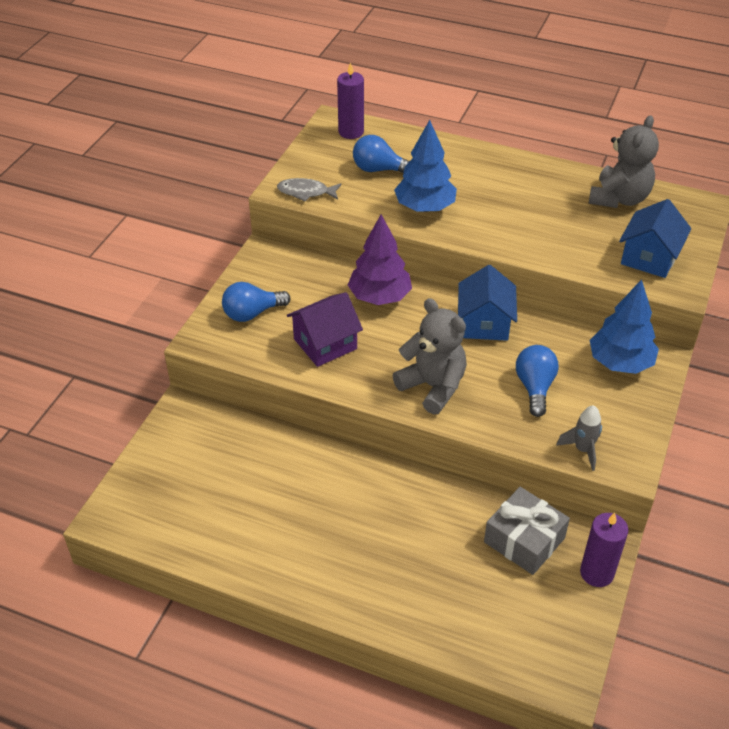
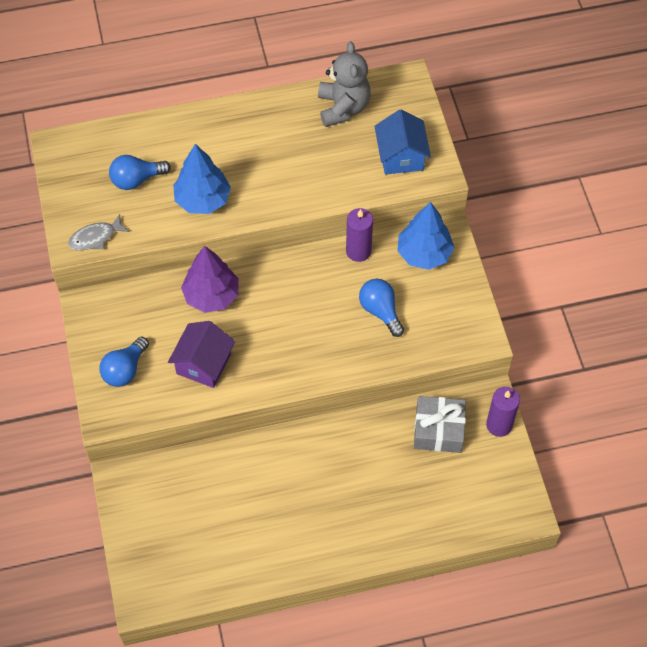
camera: 35 degrees left, 15 degrees up
purple candle [337,62,364,139] -> purple candle moved to [346,208,373,262]
grey teddy bear [392,298,467,414] -> none
blue house [458,265,517,341] -> none
grey rocket [556,405,602,471] -> none

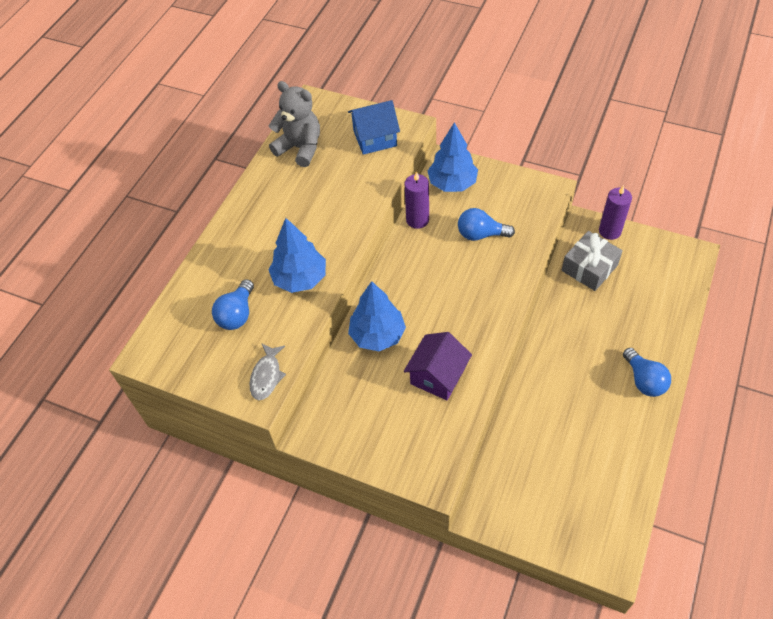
camera: 50 degrees left, 5 degrees down
blue light bulb [99,337,149,387] -> blue light bulb moved to [623,348,671,397]
purple house [168,321,235,388] -> purple house turned 60 degrees clockwise [404,332,472,400]
purple tree [181,246,239,313] -> blue tree [348,281,406,351]
blue house [374,109,431,175] -> blue house turned 45 degrees counterclockwise [348,100,400,155]

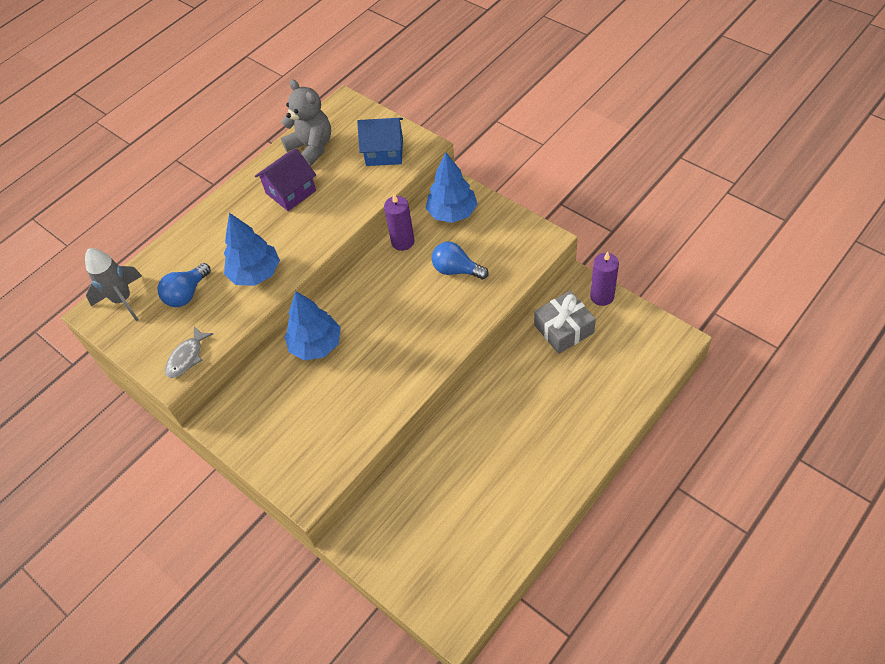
camera: 20 degrees right, 0 degrees up
purple house [404,332,472,400] -> purple house moved to [255,148,316,211]
blue light bulb [623,348,671,397] -> none
none -> grey rocket [85,248,142,321]

